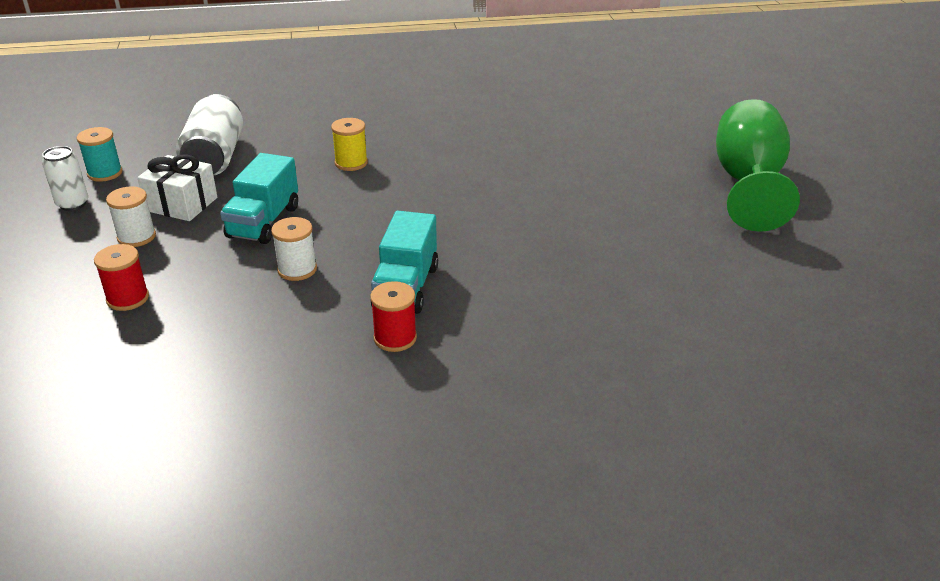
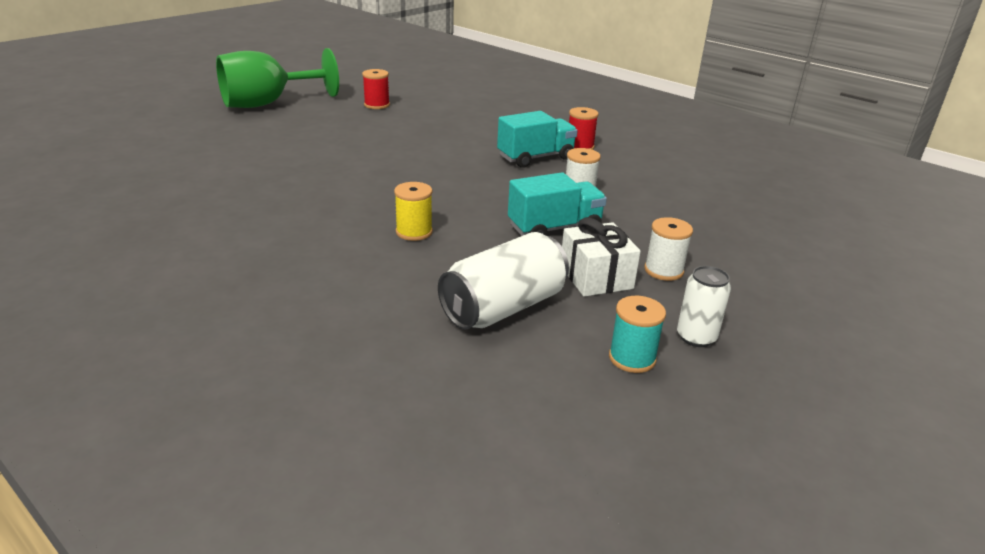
camera: 130 degrees left, 5 degrees down
red spool [94,244,149,311] -> red spool moved to [362,69,390,109]

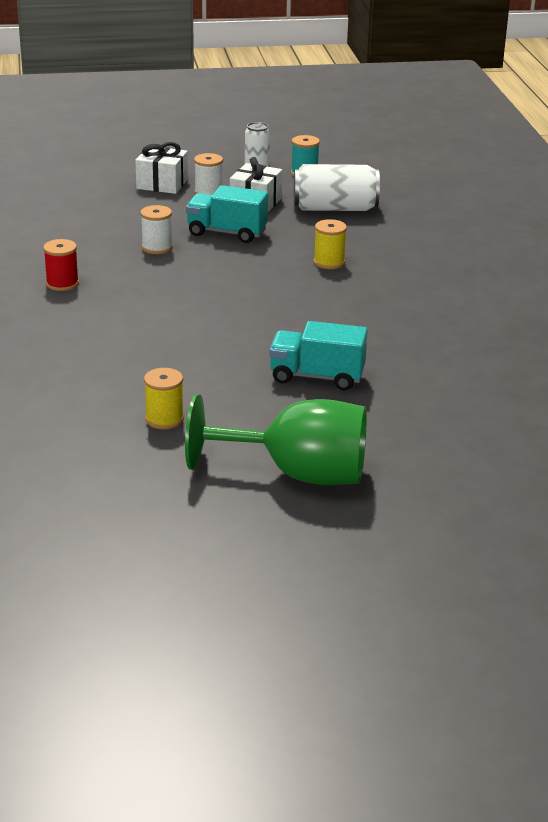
camera: 140 degrees left, 0 degrees up
red spool [362,69,390,109] -> yellow spool [144,368,184,430]
turquoise truck [497,111,578,168] -> turquoise truck moved to [269,321,368,391]
none -> white gift [135,142,188,194]

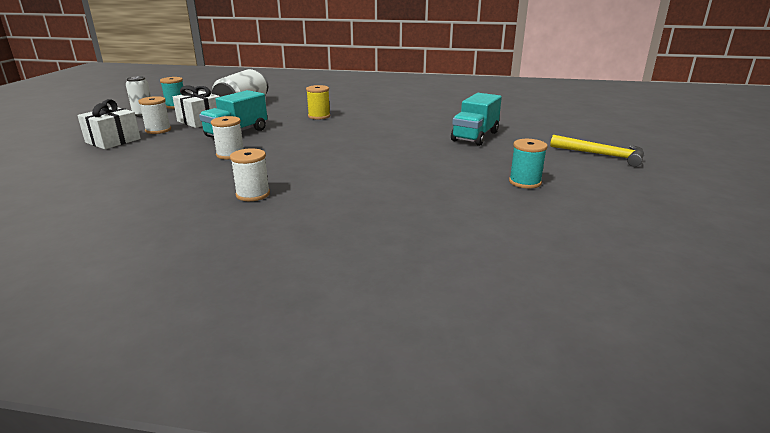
camera: 70 degrees left, 5 degrees down
red spool [43,239,79,291] -> white spool [230,148,270,201]
yellow spool [144,368,184,430] -> turquoise spool [509,139,547,188]
green goblet [185,394,367,485] -> yellow hammer [550,135,644,167]

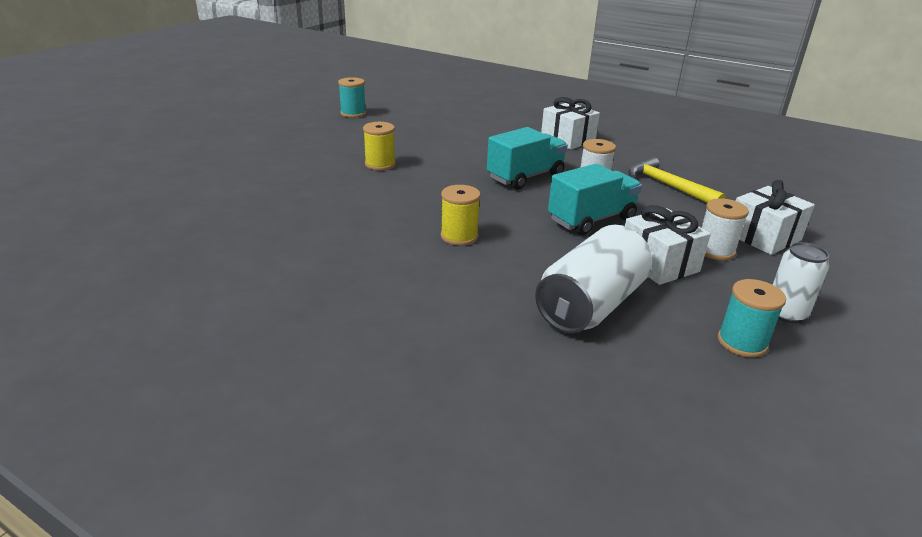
camera: 160 degrees left, 5 degrees up
white spool [230,148,270,201] -> white gift [541,97,600,149]
turquoise truck [451,93,502,146] -> turquoise truck moved to [487,127,568,189]
yellow hammer [550,135,644,167] -> yellow hammer moved to [628,157,726,203]
none -> yellow spool [363,122,396,170]

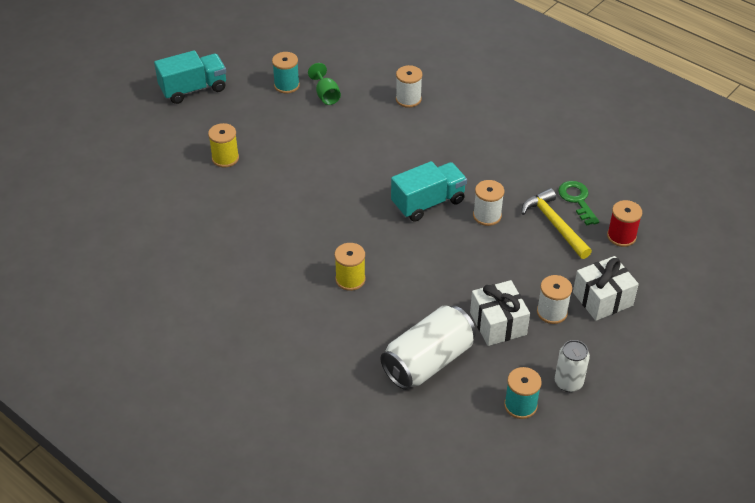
camera: 10 degrees right, 15 degrees up
yellow spool [363,122,396,170] -> yellow spool moved to [208,123,239,168]
white gift [541,97,600,149] -> none
turquoise truck [548,164,642,235] -> turquoise truck moved to [154,50,226,104]
none -> green goblet [308,63,341,105]
none -> white spool [396,65,422,108]
none -> green key [558,181,599,226]
none -> red spool [607,200,642,247]

